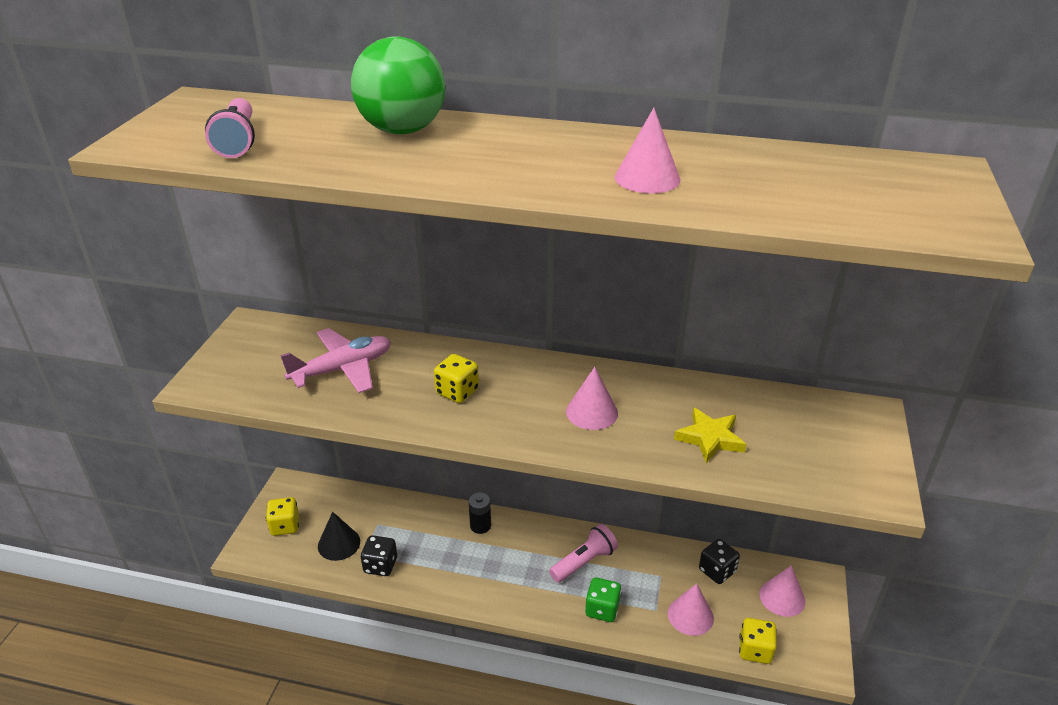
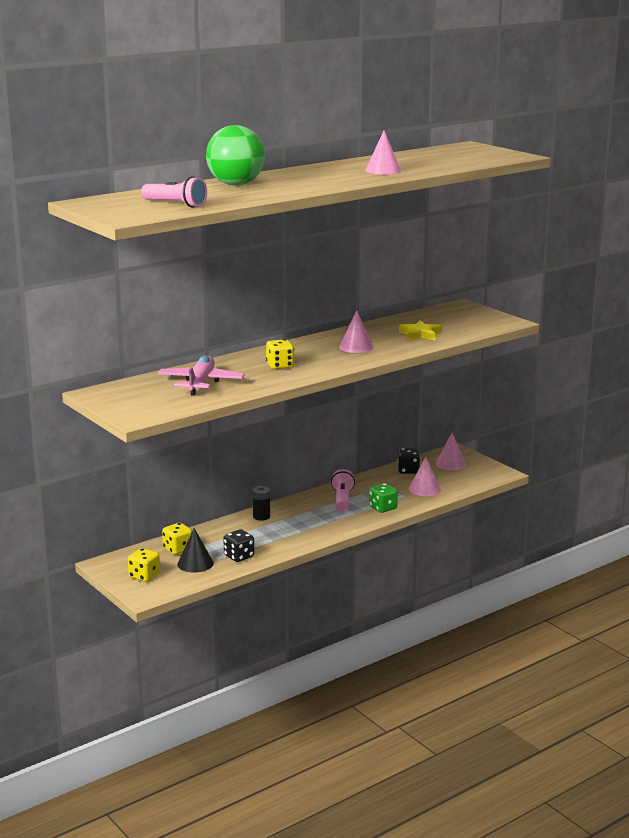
camera: 50 degrees left, 15 degrees down
yellow dice [739,618,777,664] -> yellow dice moved to [162,523,192,555]

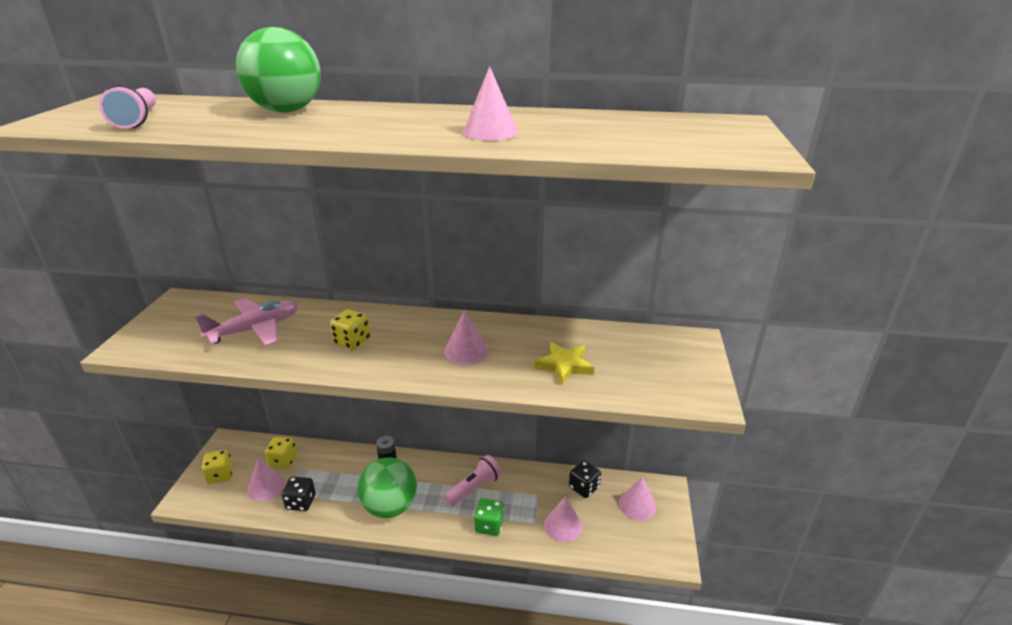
camera: 45 degrees right, 10 degrees up
black cone [177,528,214,573] -> pink cone [247,458,285,501]
none -> green ball [358,458,417,518]

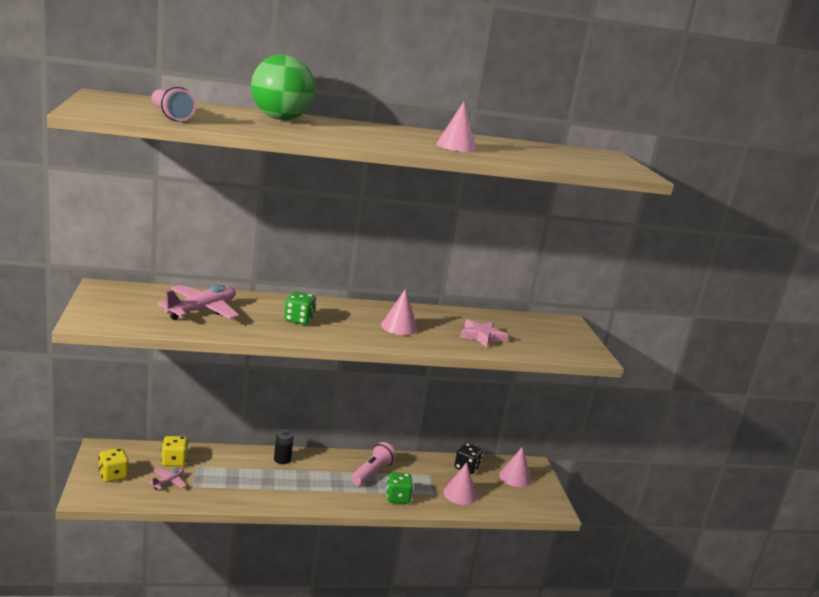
camera: 20 degrees left, 10 degrees down
pink cone [247,458,285,501] -> pink plane [148,468,186,490]
black dice [282,477,316,511] -> none
yellow dice [330,309,371,350] -> green dice [284,291,316,325]
green ball [358,458,417,518] -> none
yellow star [534,342,594,385] -> pink star [460,319,508,348]

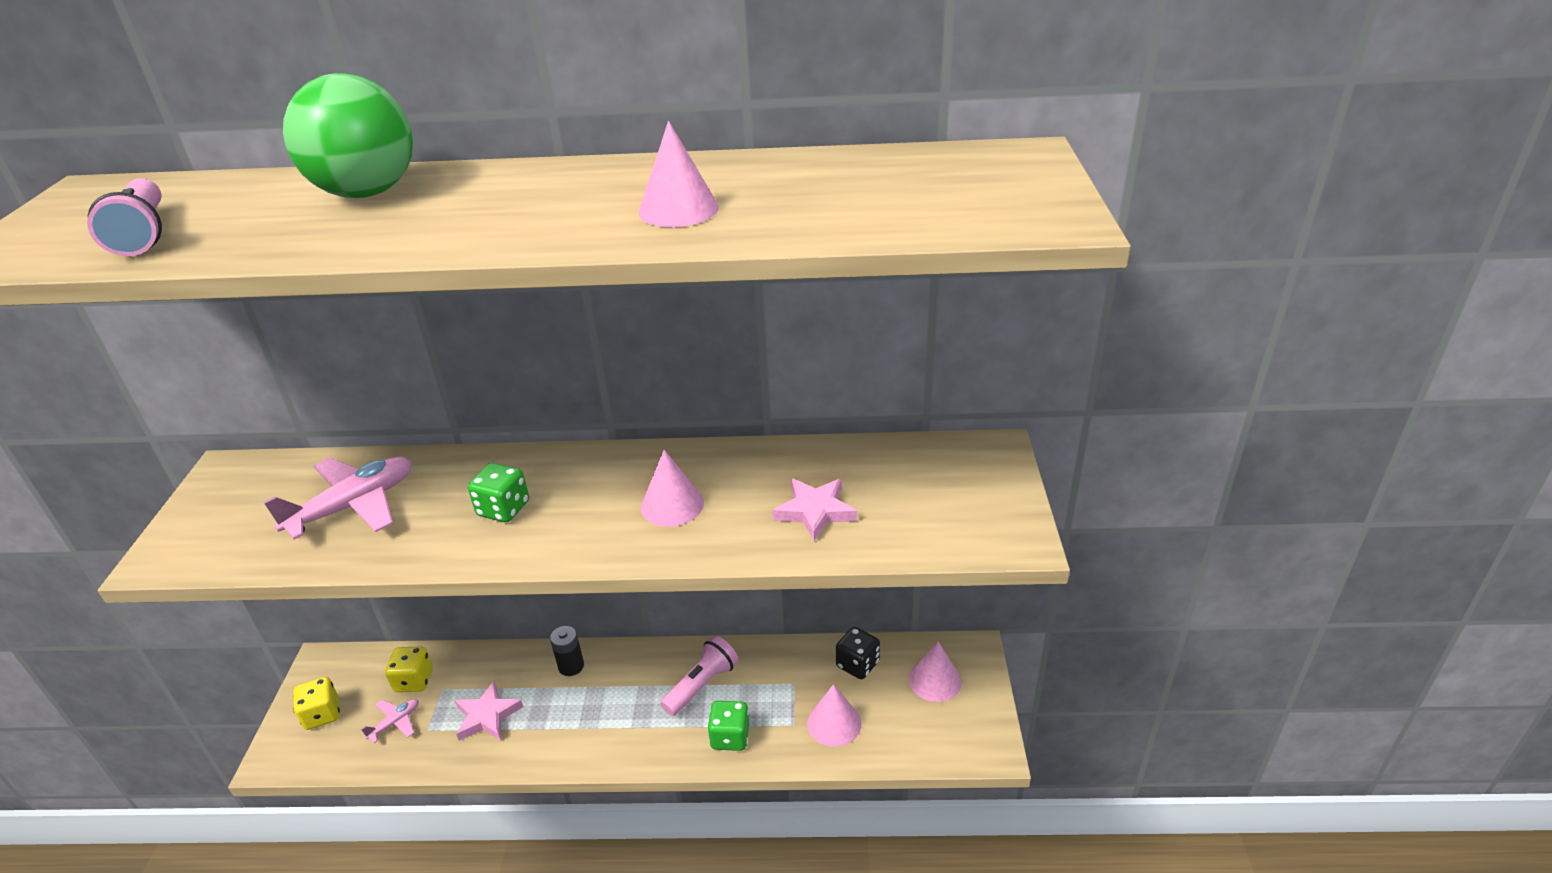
camera: 15 degrees right, 15 degrees up
none -> pink star [455,681,523,741]

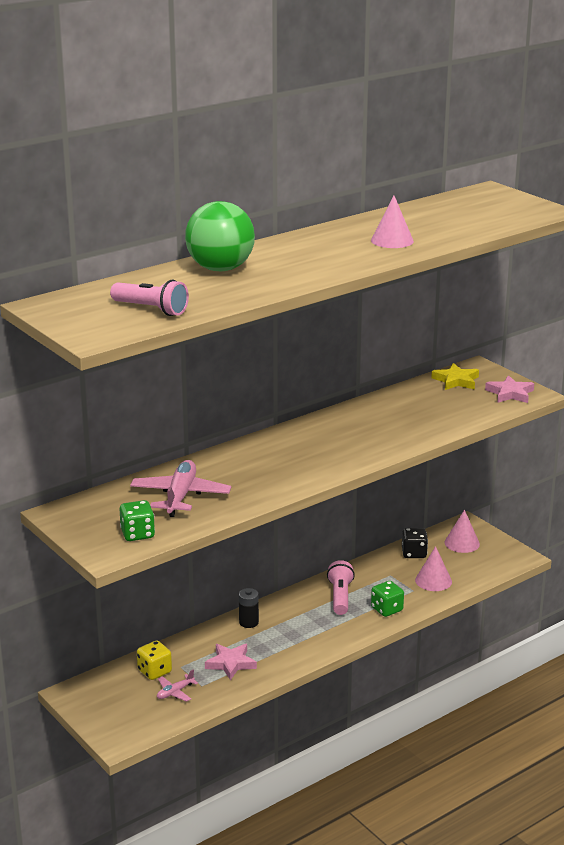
camera: 40 degrees left, 10 degrees down
yellow dice [293,677,340,730] -> none
pink plane [361,699,419,743] -> pink plane turned 135 degrees counterclockwise [157,670,198,702]
green dice [468,463,529,522] -> green dice moved to [119,500,155,541]
pink cone [641,450,704,527] -> none
pink star [773,478,857,541] -> pink star moved to [485,375,534,403]
none -> yellow star [431,363,479,390]

